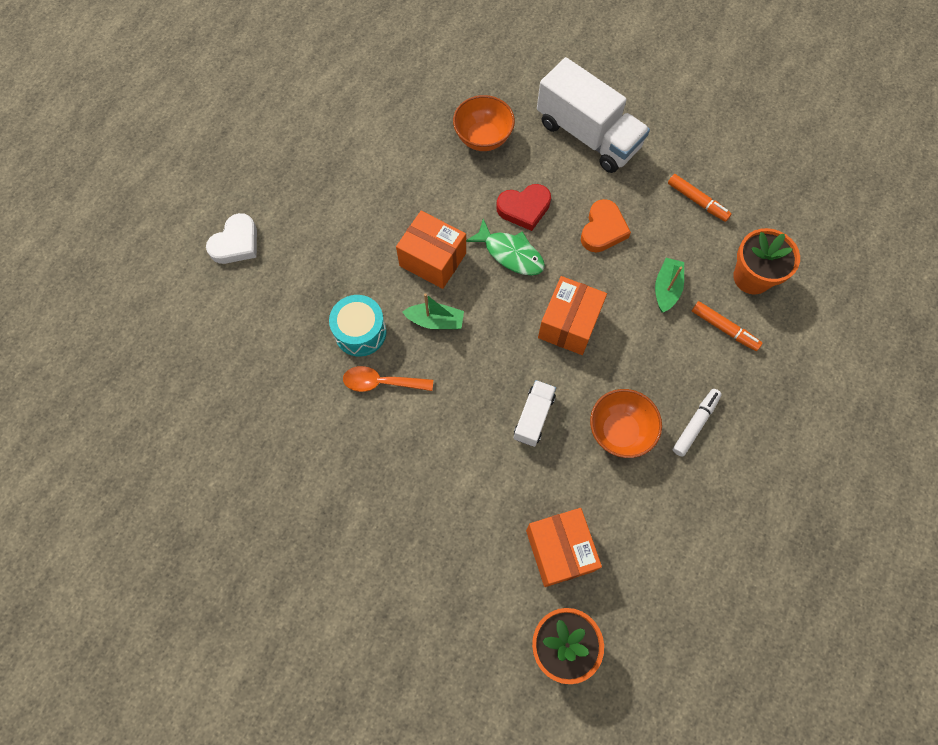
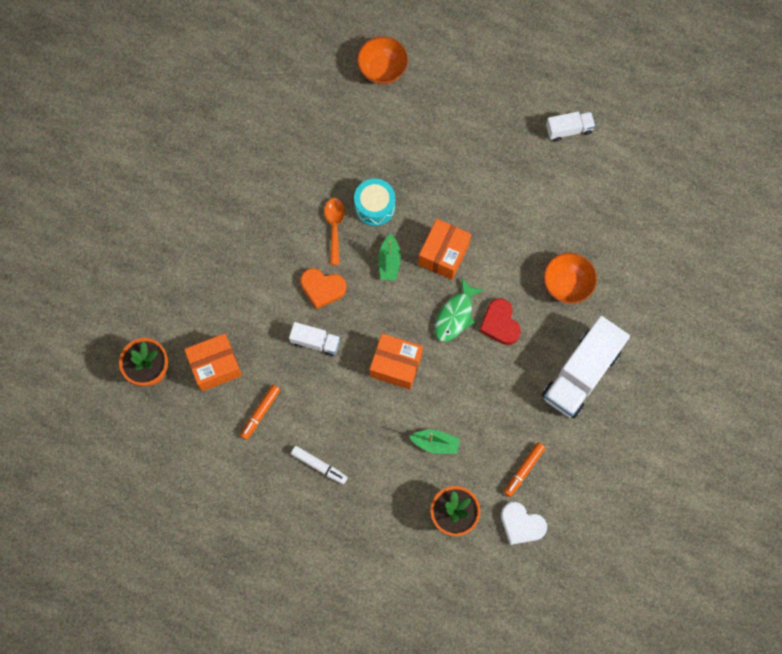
camera: 85 degrees right, 5 degrees up
white heart [206,213,257,264] -> white heart moved to [501,502,547,545]
orange heart [581,199,631,253] -> orange heart moved to [300,268,346,309]
orange bowl [590,389,662,458] -> orange bowl moved to [357,36,408,85]
orange marker [692,301,763,351] -> orange marker moved to [240,385,280,440]
none -> white truck [546,111,595,141]

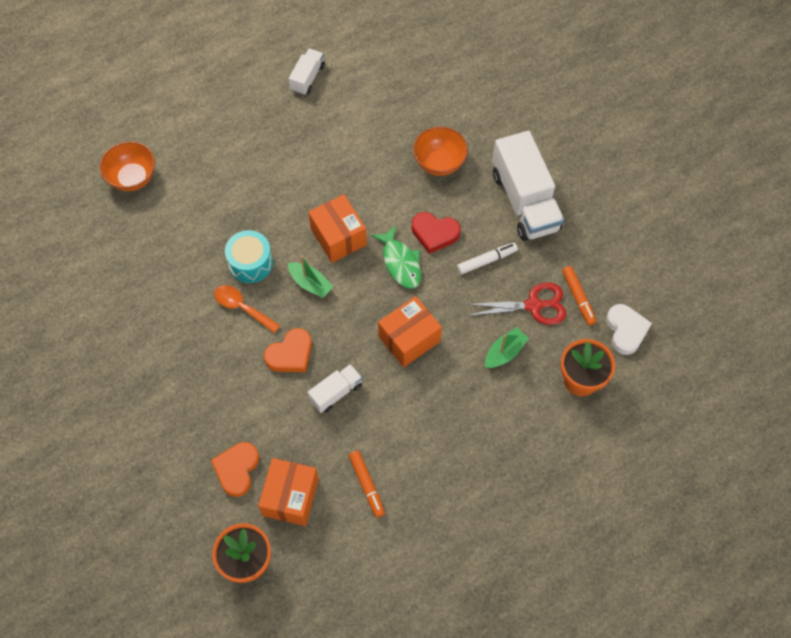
camera: 55 degrees left, 10 degrees down
white marker [291,446,348,484] -> white marker moved to [457,243,518,274]
white heart [501,502,547,545] -> white heart turned 75 degrees counterclockwise [606,304,652,355]
none -> orange heart [211,442,259,497]
none -> red scissors [466,283,567,325]

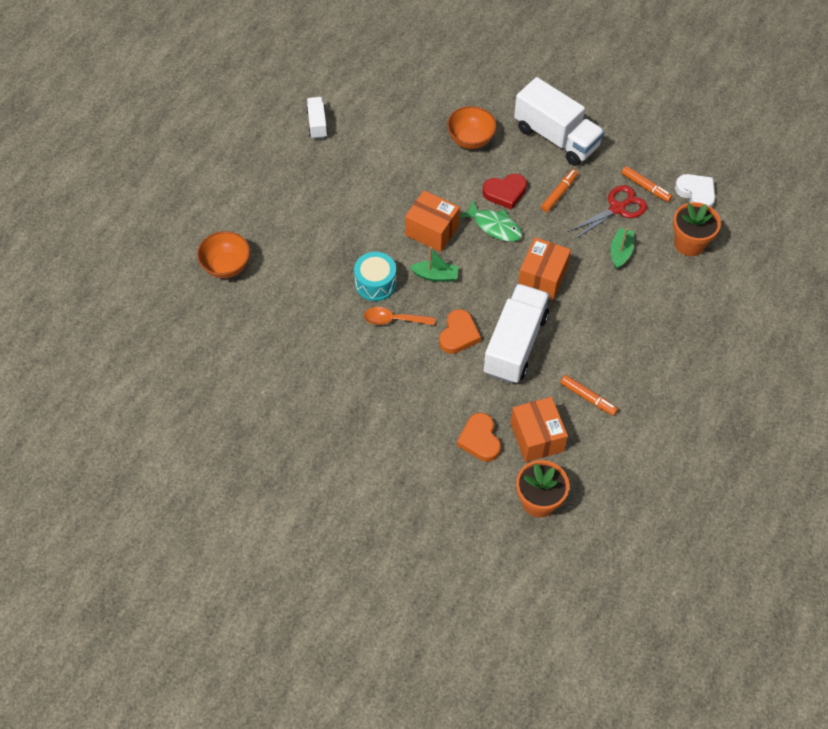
camera: 30 degrees left, 5 degrees down
white truck [308,364,362,413] -> white truck [483,284,550,384], size x1.99
white marker [457,243,518,274] -> orange marker [541,169,578,212]

